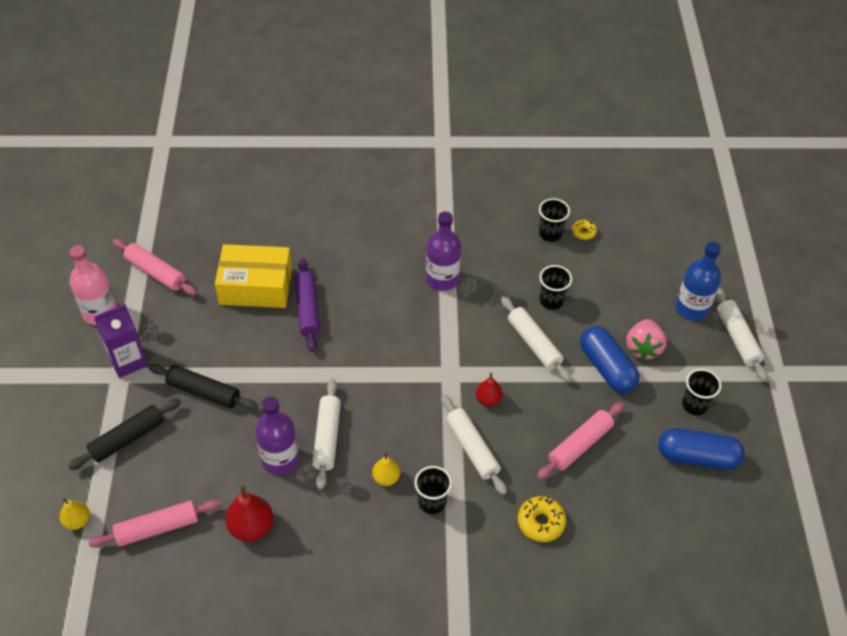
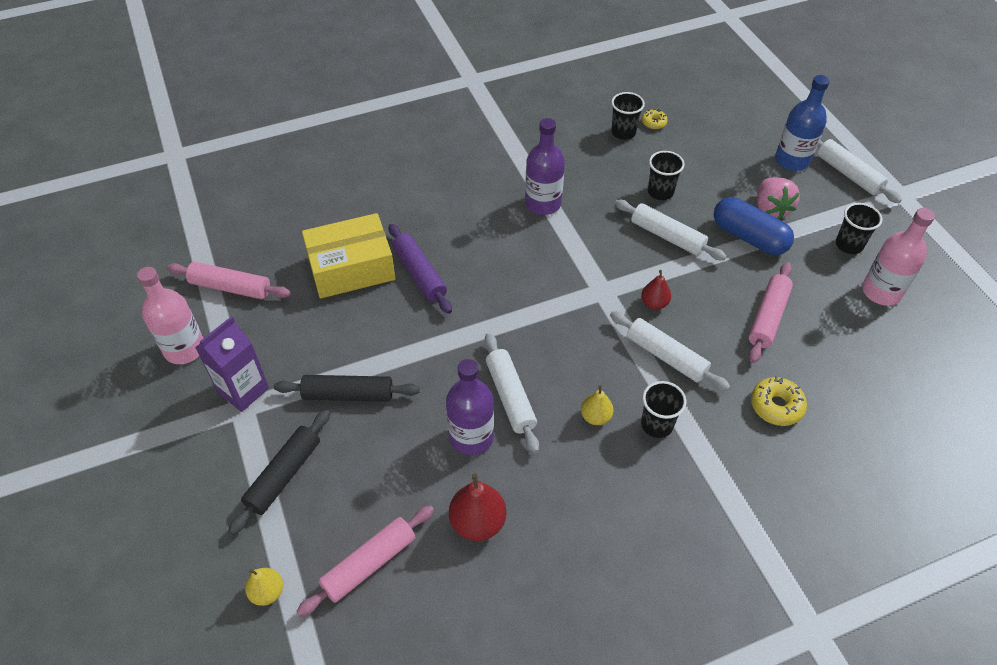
camera: 20 degrees left, 0 degrees up
blue capsule [658,428,744,470] -> pink bottle [862,208,935,306]

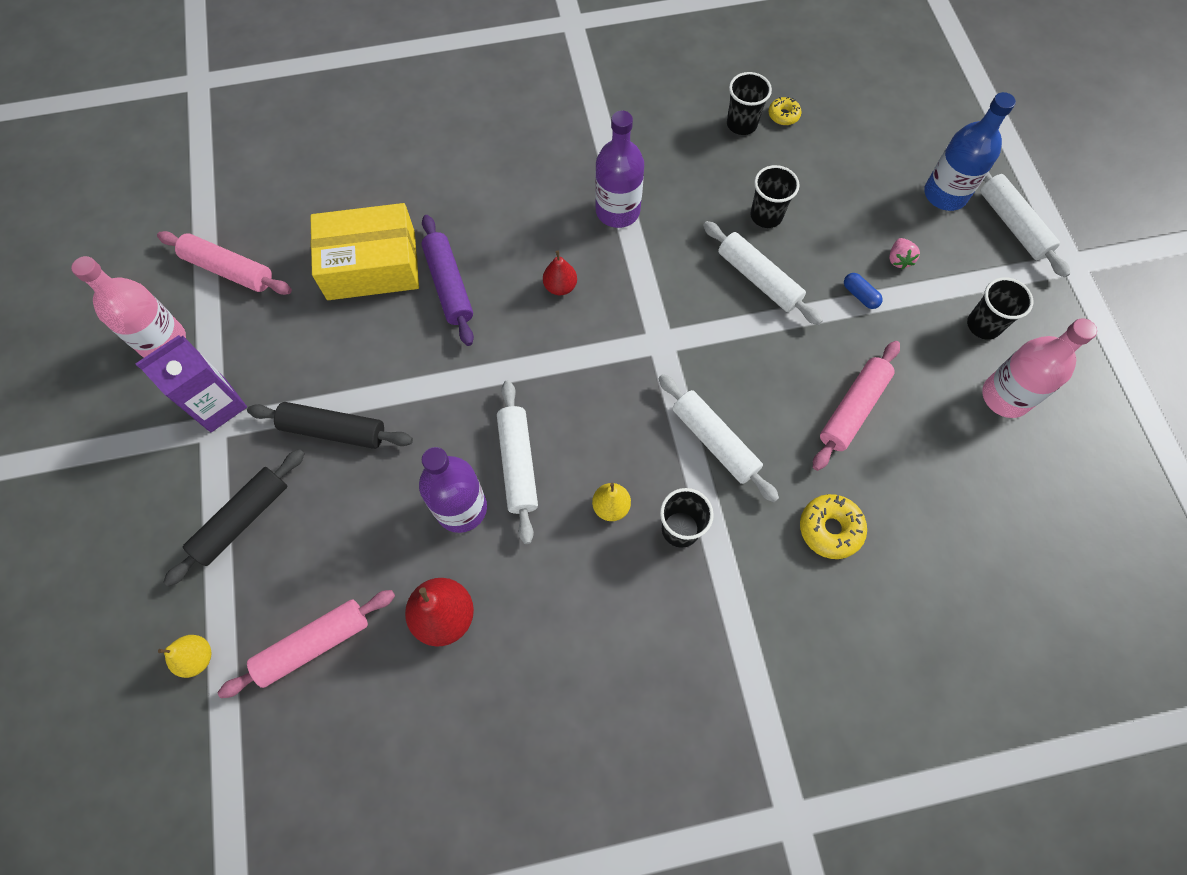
camera: 10 degrees right, 15 degrees up
red pear [641,270,671,310] -> red pear moved to [543,251,577,295]
blue capsule [714,197,794,255] -> blue capsule [844,273,883,309], size x0.43
pink strawberry [757,177,800,219] -> pink strawberry [889,238,920,269], size x0.55

